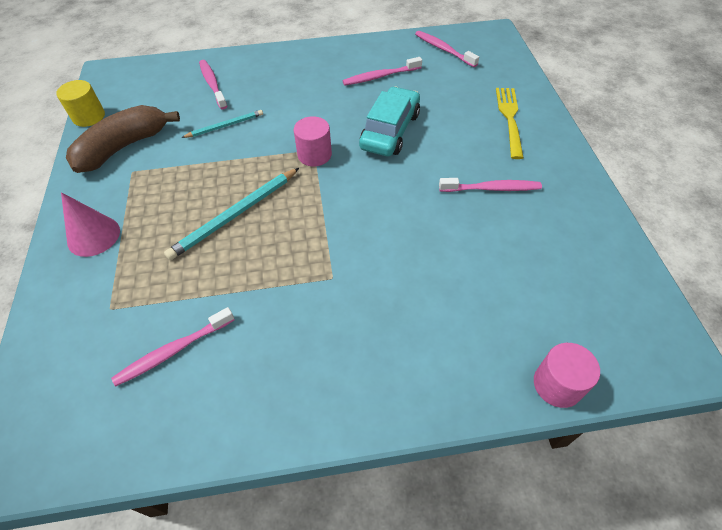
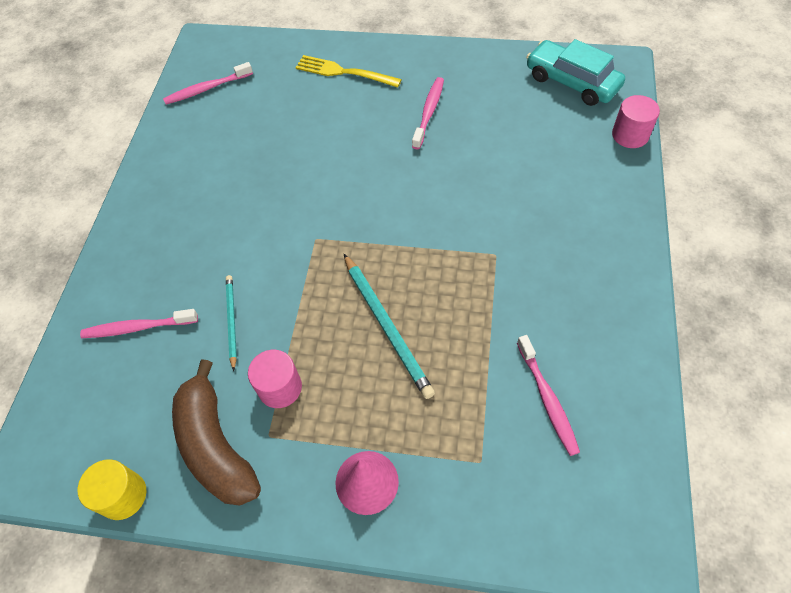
camera: 70 degrees left, 5 degrees up
pink cylinder [294,116,332,167] -> pink cylinder moved to [248,350,302,408]
pink toothbrush [343,57,422,85] -> none
turquoise car [359,86,420,156] -> turquoise car moved to [526,39,625,106]

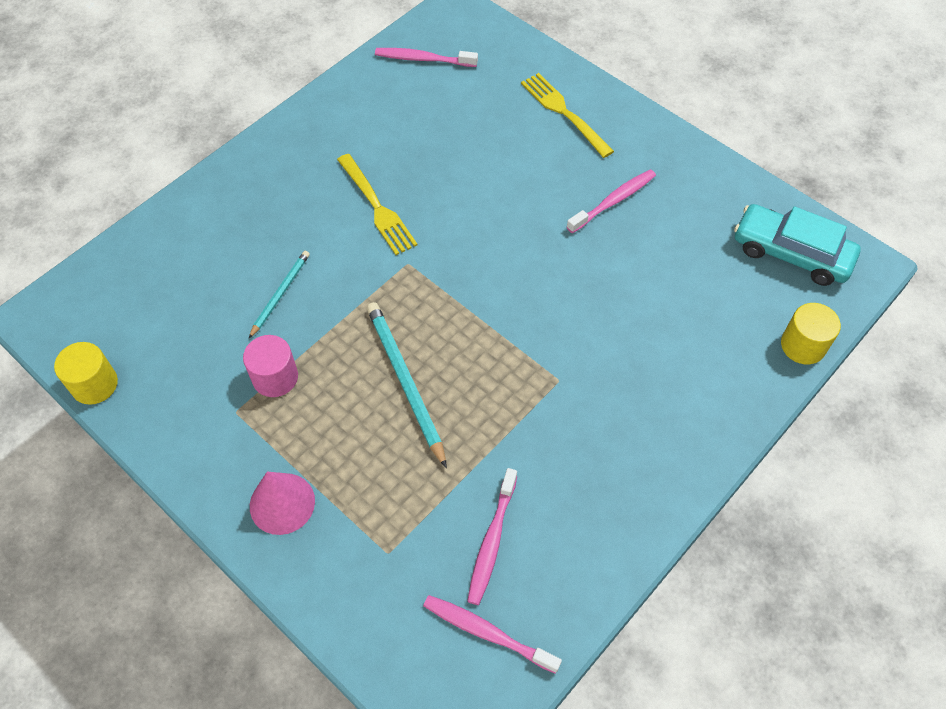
camera: 30 degrees right, 0 degrees up
pink toothbrush [80,309,198,338] -> pink toothbrush moved to [423,595,562,674]
brown banana [172,359,261,506] -> none
turquoise pencil [344,254,435,399] -> turquoise pencil turned 150 degrees clockwise [367,302,447,468]
turquoise car [526,39,625,106] -> turquoise car turned 45 degrees counterclockwise [734,204,861,286]
pink cylinder [612,95,660,148] -> yellow cylinder [781,303,841,364]
none -> yellow fork [337,154,418,255]

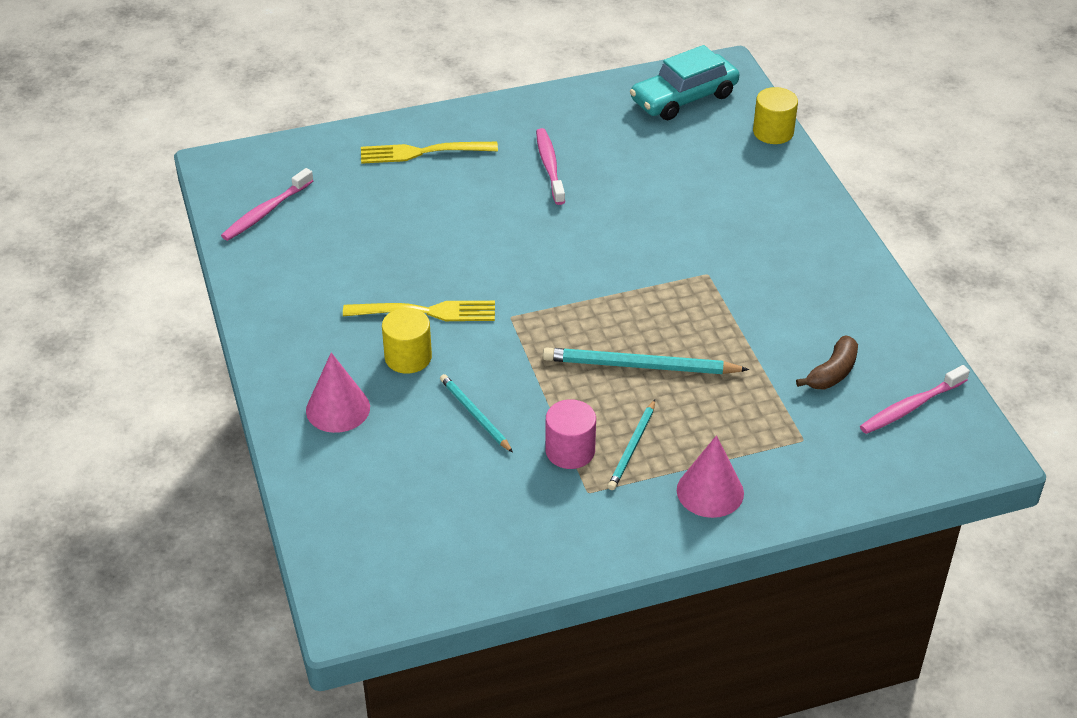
camera: 60 degrees left, 15 degrees down
yellow cylinder [54,342,118,405] -> yellow cylinder moved to [382,308,432,374]
pink toothbrush [467,468,517,605] -> brown banana [796,336,858,390]
none -> pink cone [306,352,370,433]
none -> turquoise pencil [608,400,655,490]

